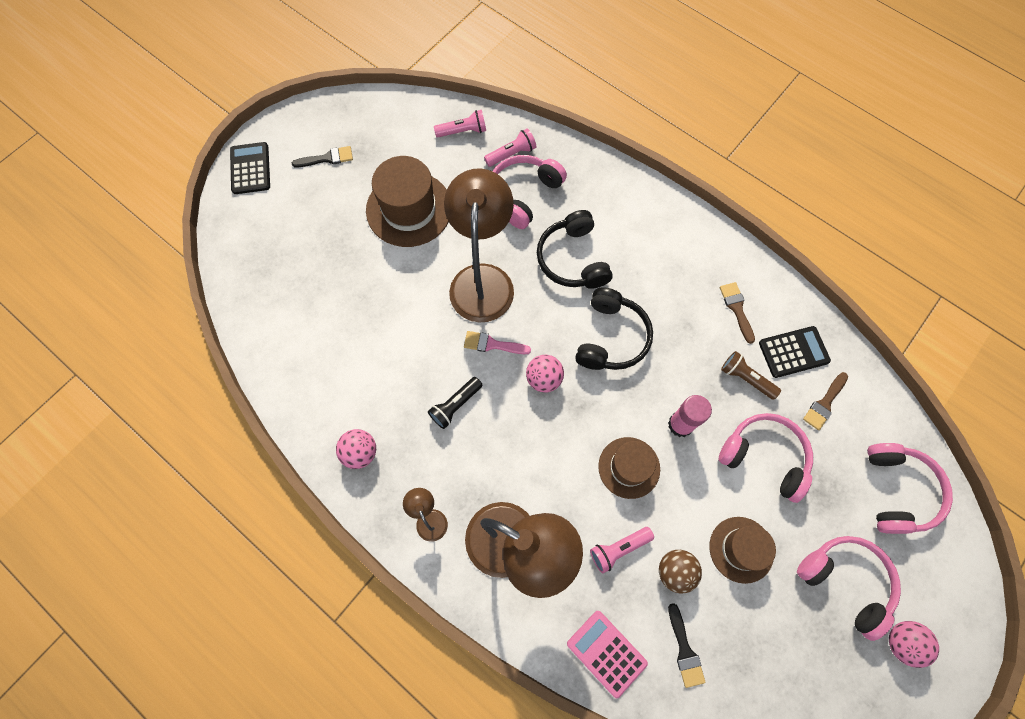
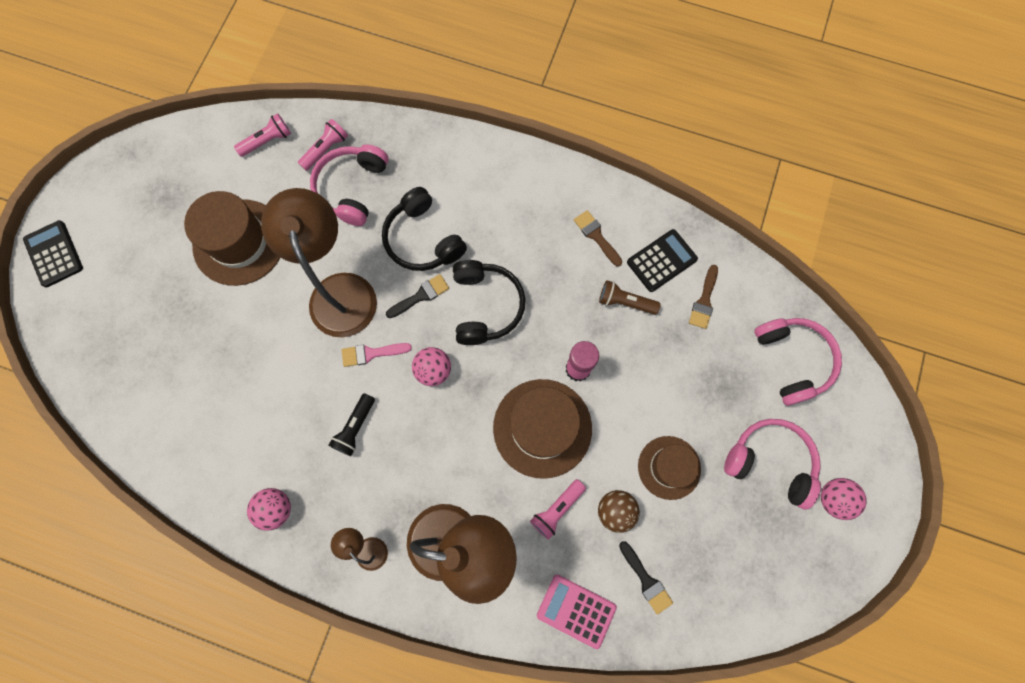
camera: 20 degrees left, 5 degrees up
black brush [292,146,353,167] -> black brush moved to [386,274,449,318]
brown hat [598,437,660,499] -> brown hat [493,379,592,479], size x1.60
pink headphones [719,413,813,503] -> none

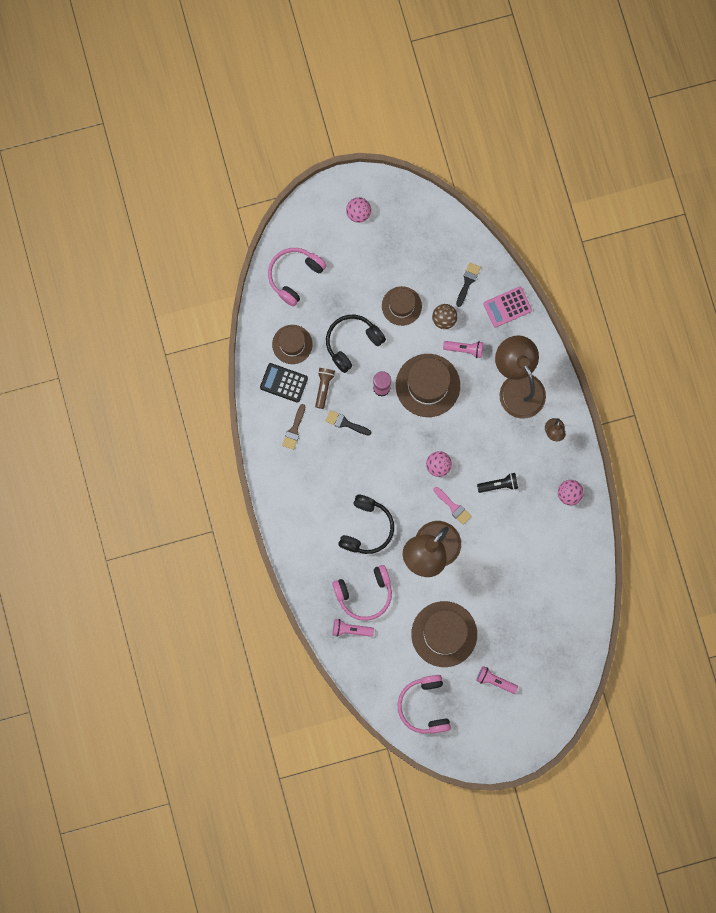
camera: 125 degrees left, 5 degrees up
black calculator [23,220,83,287] -> none
pink flashlight [234,113,291,157] -> pink flashlight moved to [476,666,518,694]
black brush [386,274,449,318] -> black brush moved to [326,410,371,436]
black headphones [453,260,526,345] -> black headphones moved to [326,315,386,373]
pink calculator [537,574,617,649] -> pink calculator turned 75 degrees clockwise [483,287,532,327]
brown flashlight [599,280,661,315] -> brown flashlight turned 150 degrees counterclockwise [315,368,335,409]
brown brush [689,265,718,329] -> brown hat [272,325,313,364]
pink headphones [724,419,821,510] -> pink headphones moved to [398,675,451,734]

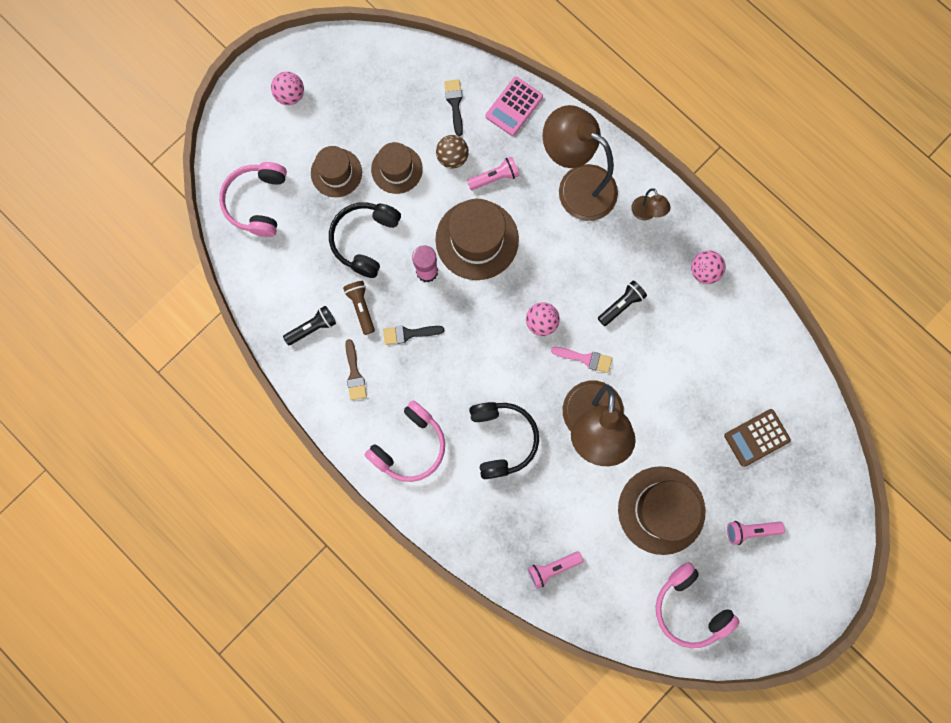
camera: 30 degrees left, 0 degrees up
black calculator [260,363,308,403] -> black flashlight [283,306,336,345]
brown hat [272,325,313,364] -> brown hat moved to [311,146,362,197]
pink headphones [332,565,392,621] -> pink headphones moved to [365,401,445,482]
none -> brown calculator [724,409,791,467]

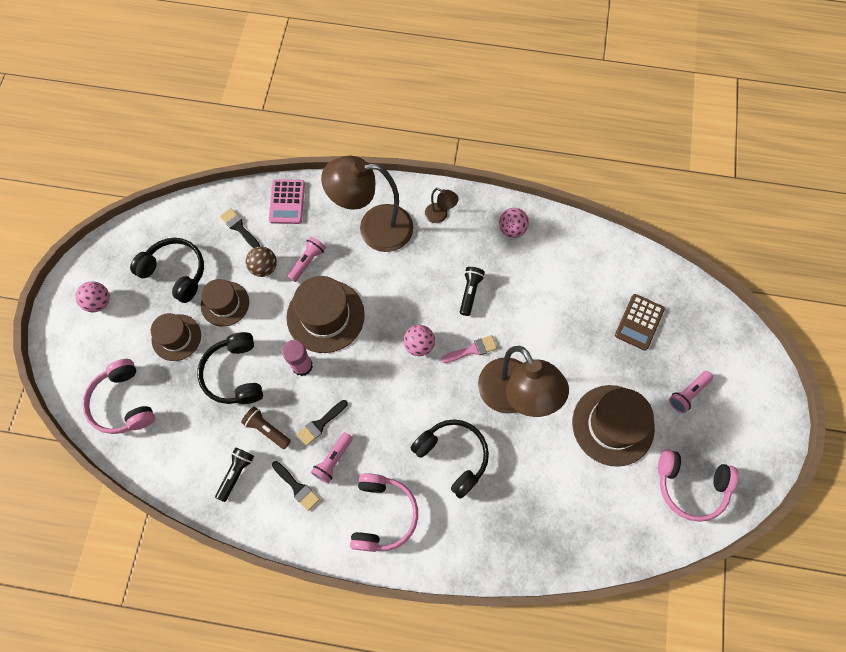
camera: 35 degrees left, 10 degrees down
brown brush [345,339,367,400] -> black brush [272,461,320,511]
pink flashlight [528,551,583,589] -> pink flashlight moved to [311,432,353,484]
none -> black headphones [130,238,204,303]

